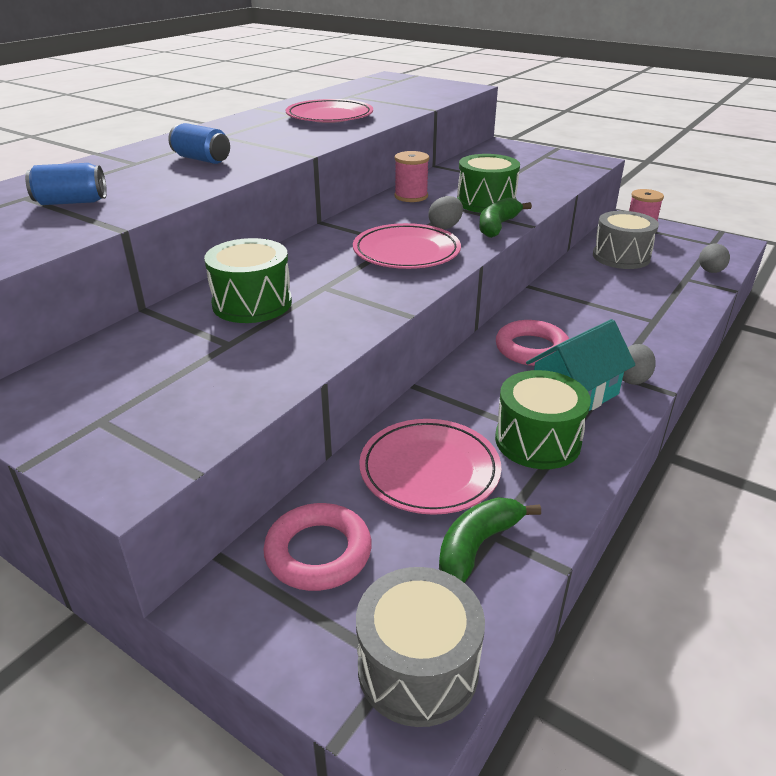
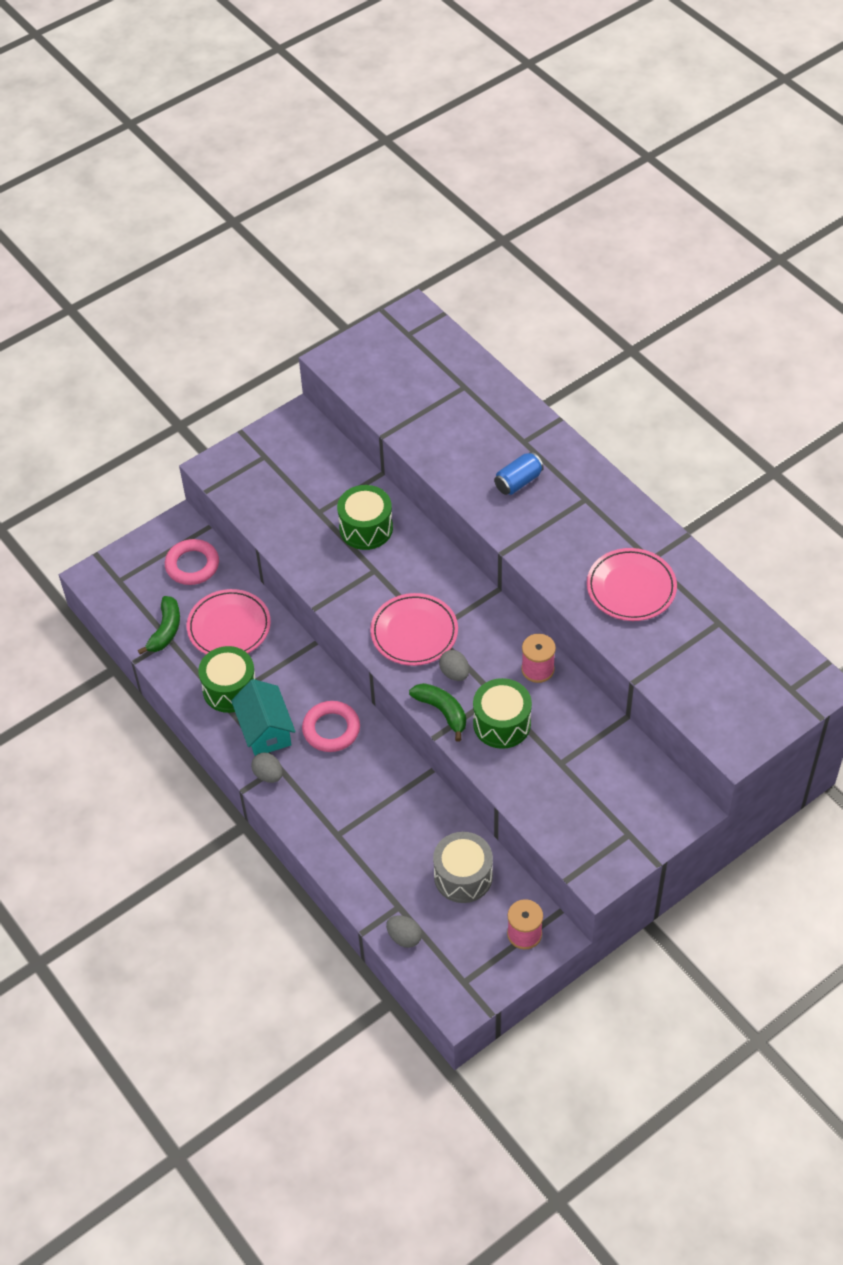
camera: 110 degrees right, 20 degrees up
blue can [25,163,107,205] -> none
grey drum [356,567,485,727] -> none
green banana [439,497,541,583] -> green banana turned 45 degrees clockwise [138,596,180,655]

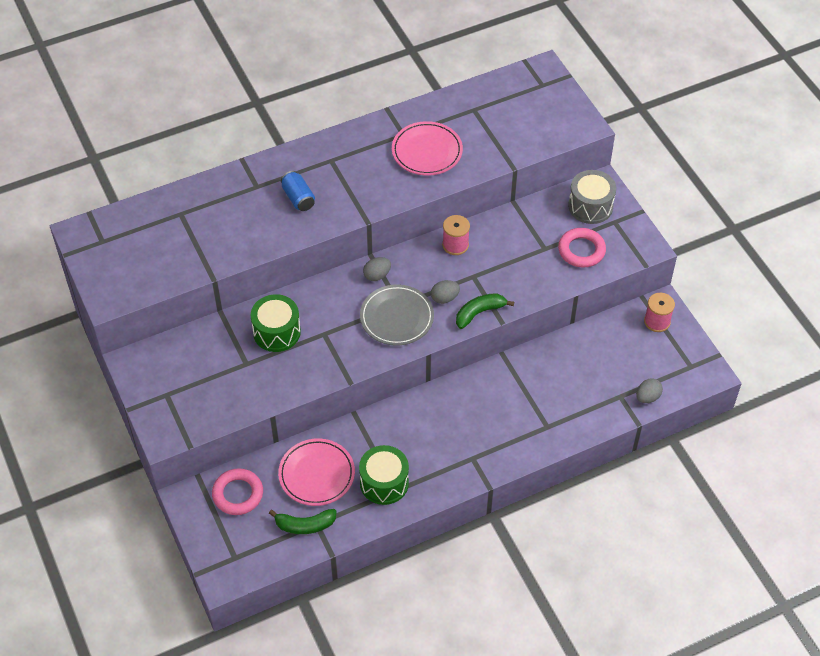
camera: 80 degrees left, 0 degrees up
green banana [138,596,180,655] -> green banana turned 150 degrees clockwise [269,509,337,534]
turquoise house [231,679,296,756] -> none
grey egg [251,752,283,783] -> grey egg moved to [363,257,391,281]
pink ring [302,701,360,752] -> pink ring moved to [558,228,606,268]
pink plate [370,593,458,666] -> grey plate [360,285,434,345]
grey drum [433,832,493,903] -> grey drum moved to [568,170,616,224]
green drum [473,678,532,749] -> none

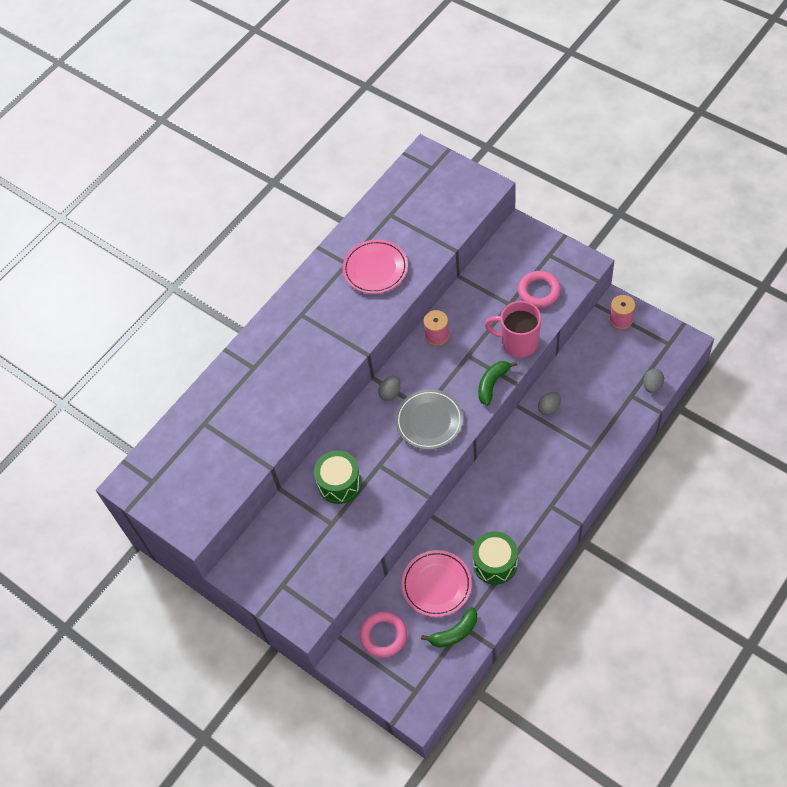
camera: 20 degrees left, 5 degrees up
blue can [281,171,315,211] -> none
grey egg [431,280,460,304] -> grey egg moved to [538,392,561,416]
grey drum [568,170,616,224] -> none
none -> pink mug [485,301,541,358]

